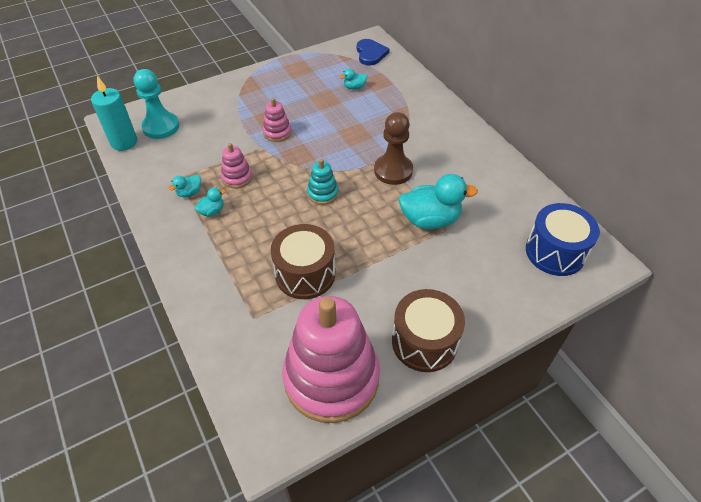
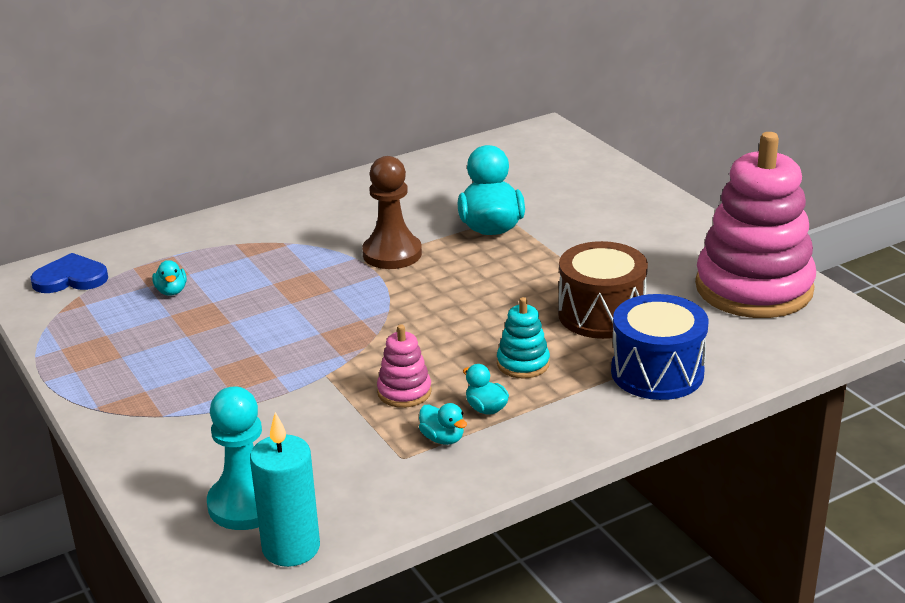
camera: 90 degrees left, 20 degrees down
pink stacking toy [263,98,292,142] -> none
turquoise stacking toy [307,159,339,205] -> turquoise stacking toy moved to [497,297,550,379]
brown drum [392,289,465,372] -> none
blue drum [526,203,600,276] -> blue drum moved to [611,294,709,400]

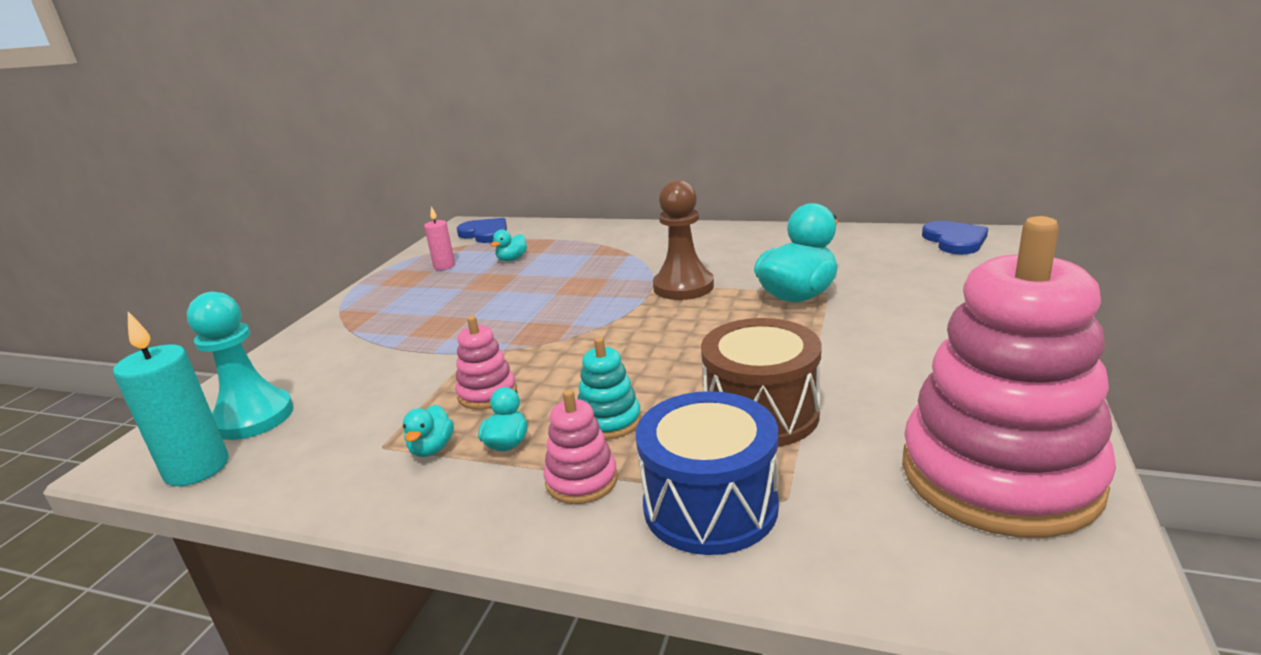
camera: 50 degrees right, 5 degrees down
none -> pink candle [424,206,455,270]
none -> pink stacking toy [544,389,617,504]
none -> blue heart [922,221,988,254]

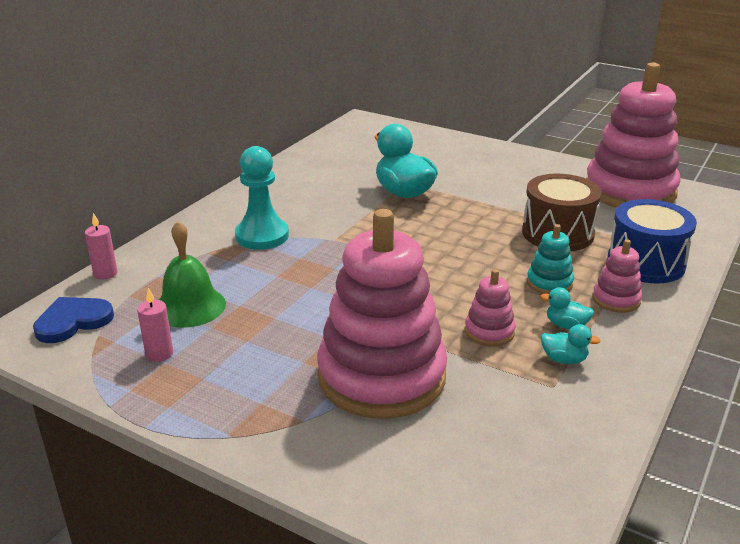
camera: 80 degrees left, 5 degrees up
turquoise candle [113,312,229,486] -> none
turquoise pawn [187,292,293,440] -> turquoise pawn moved to [235,146,289,250]
turquoise duck [491,230,527,261] -> green bell [159,221,226,328]
brown pawn [653,180,714,300] -> none
blue heart [922,221,988,254] -> none
none -> pink candle [85,213,118,279]
none -> pink stacking toy [317,209,447,419]

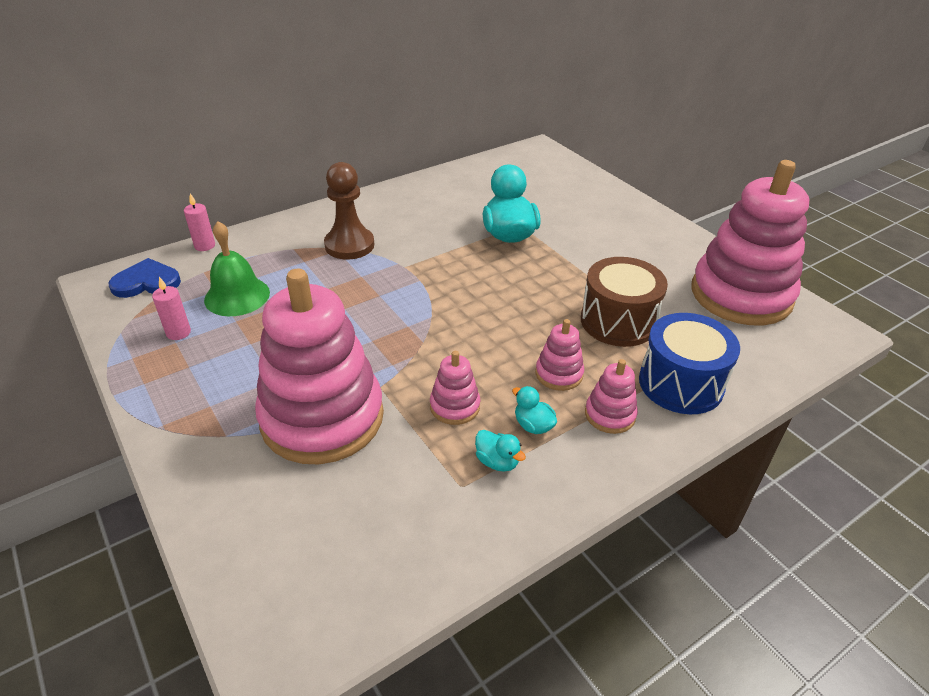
camera: 25 degrees right, 10 degrees up
turquoise pawn [235,146,289,250] -> brown pawn [324,162,374,260]
turquoise stacking toy [527,224,574,294] -> pink stacking toy [536,319,584,391]

